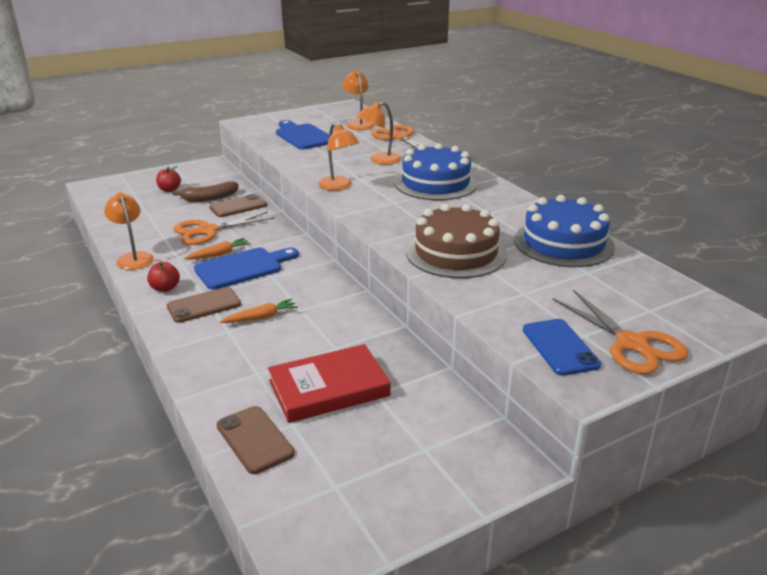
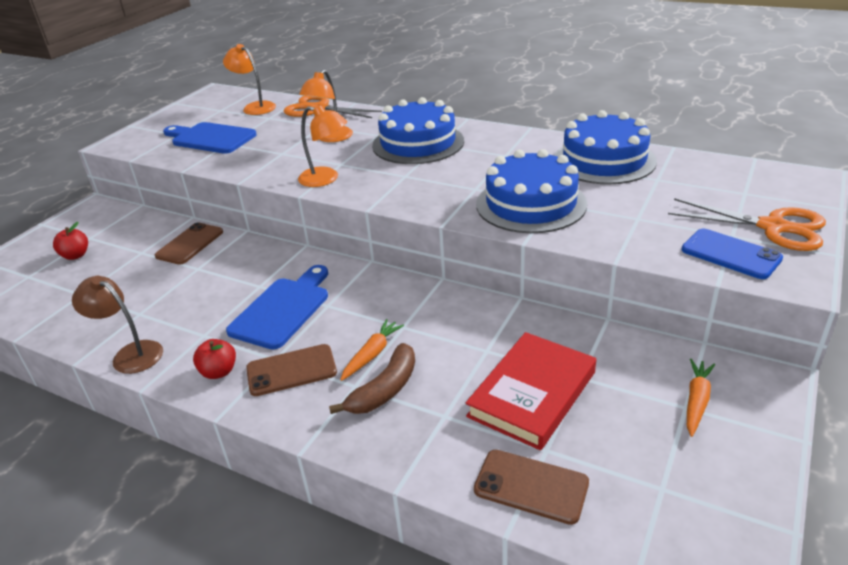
camera: 30 degrees left, 5 degrees up
orange lamp [104,193,154,270] -> brown lamp [72,276,163,374]
brown phone [167,287,241,323] -> brown phone turned 45 degrees clockwise [246,344,337,396]
brown banana [172,181,239,202] -> brown banana moved to [329,343,415,414]
orange scissors [173,212,275,245] -> none
orange carrot [184,238,251,260] -> orange carrot moved to [687,359,715,437]
brown cake [406,204,507,278] -> blue cake [476,149,587,233]

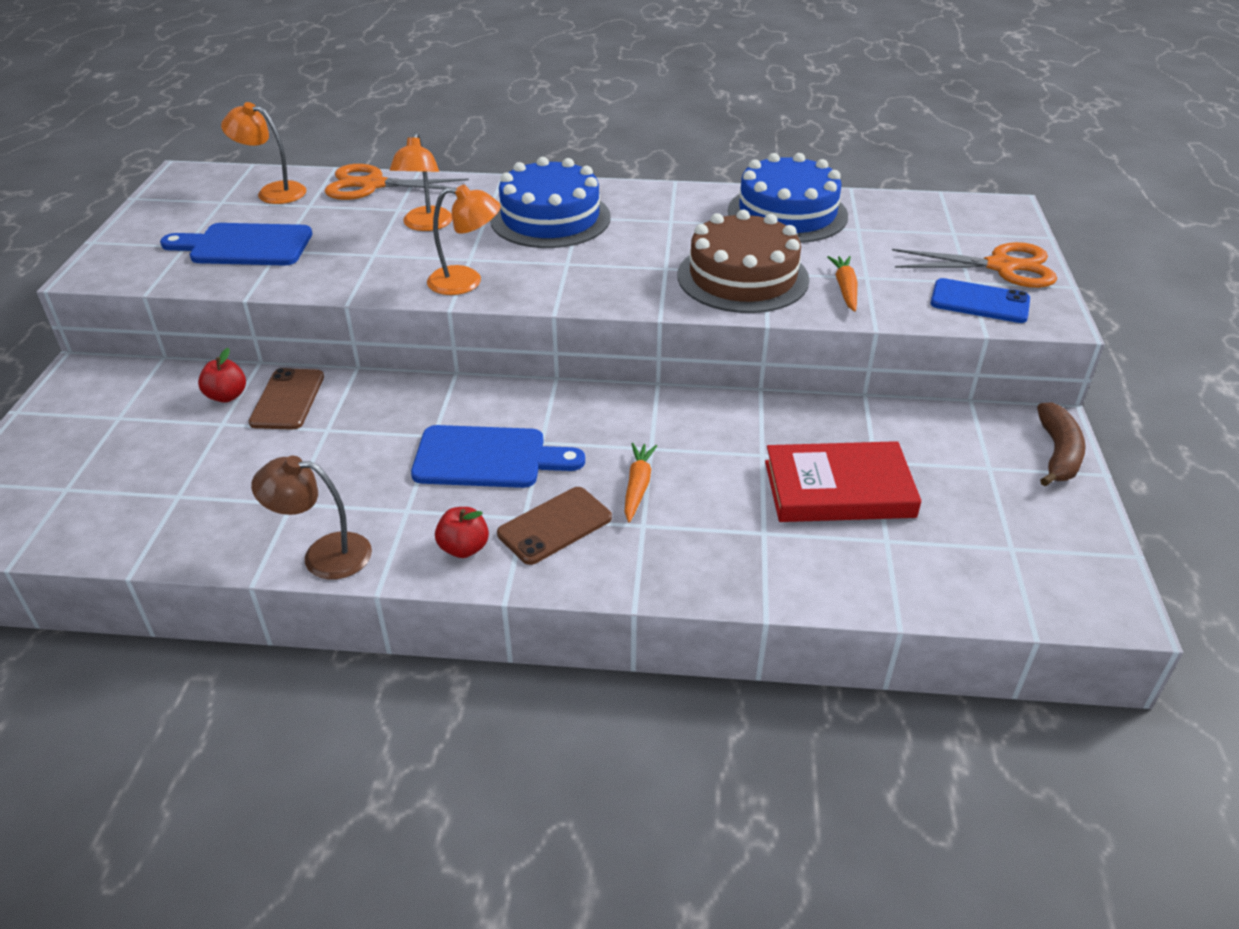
camera: 25 degrees left, 5 degrees up
red apple [53,222,88,260] -> red apple moved to [198,348,246,403]
blue cutting board [226,265,328,350] -> blue cutting board turned 90 degrees clockwise [411,425,585,488]
brown banana [329,343,415,414] -> brown banana moved to [1037,402,1086,486]
red book [466,332,596,450] -> red book turned 75 degrees clockwise [765,441,922,522]
brown phone [474,450,589,525] -> none
blue cake [476,149,587,233] -> brown cake [678,210,809,313]
orange carrot [687,359,715,437] -> orange carrot moved to [828,256,857,312]

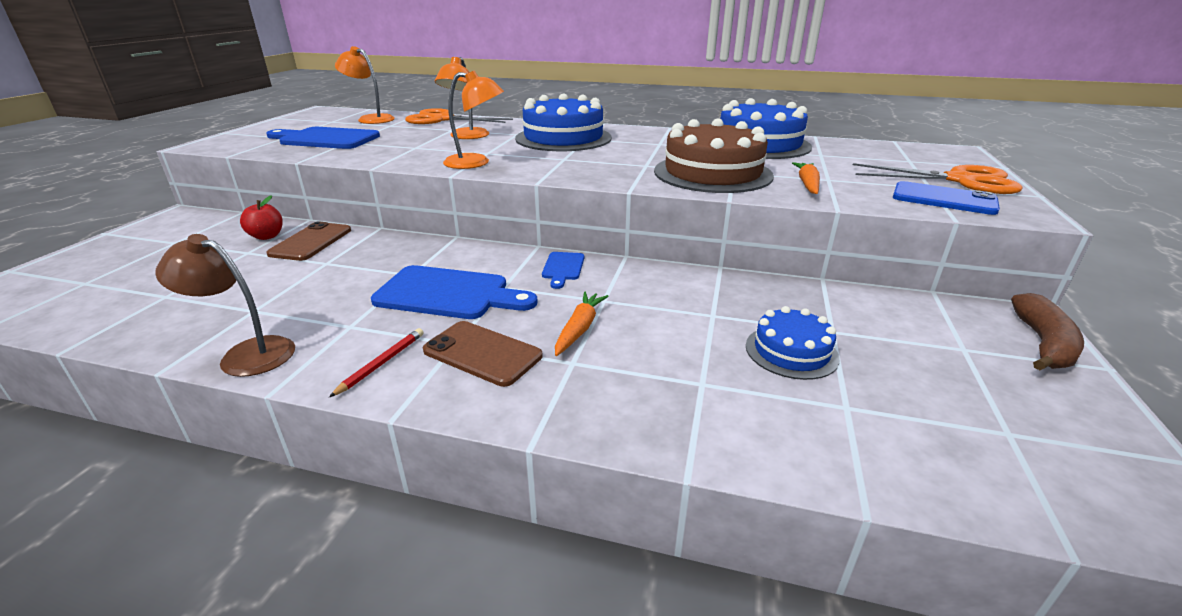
camera: 10 degrees right, 10 degrees down
red apple [435,507,489,558] -> red pencil [329,328,424,397]
brown phone [497,487,612,565] -> brown phone turned 60 degrees clockwise [423,321,543,387]
red book [765,441,922,522] -> blue cake [746,306,840,380]
none -> blue cutting board [542,252,584,289]

